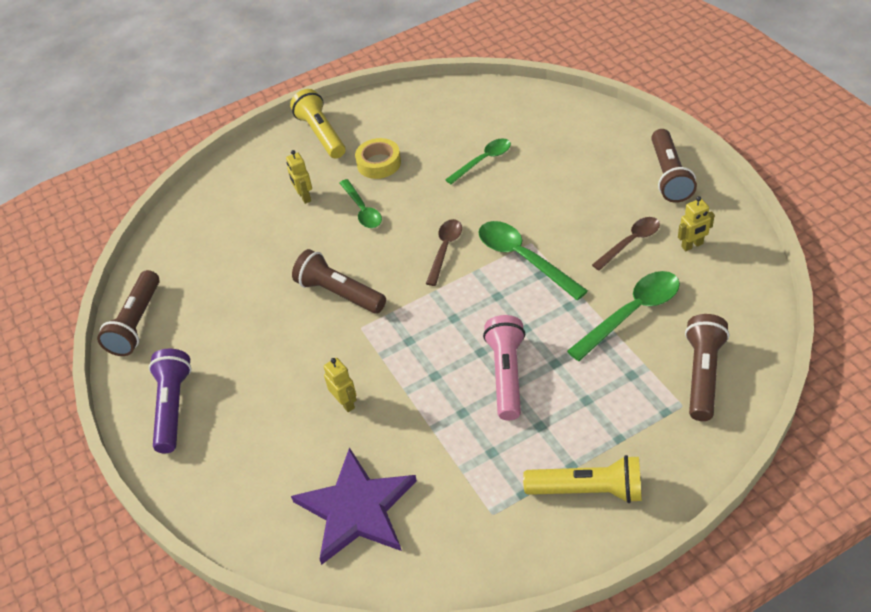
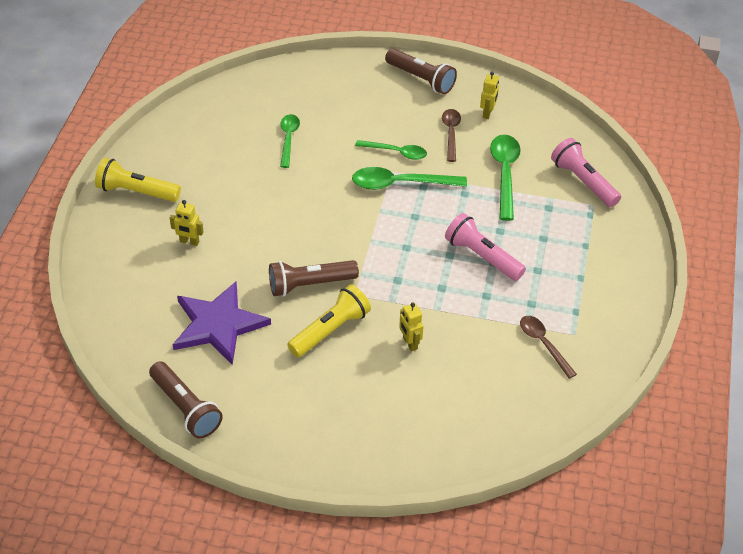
camera: 55 degrees left, 0 degrees up
purple flashlight [149,349,192,453] -> none
purple star [291,447,417,565] -> purple star moved to [172,282,271,365]
yellow robot [324,358,357,412] -> yellow robot turned 120 degrees counterclockwise [399,303,424,352]
green spoon [340,179,382,228] -> green spoon moved to [355,140,427,160]
yellow tape [355,138,401,179] -> none
brown spoon [426,219,462,286] -> brown spoon moved to [520,316,577,379]
yellow flashlight [523,455,642,503] -> yellow flashlight moved to [287,284,371,357]
brown flashlight [685,314,729,421] -> pink flashlight [551,138,621,207]

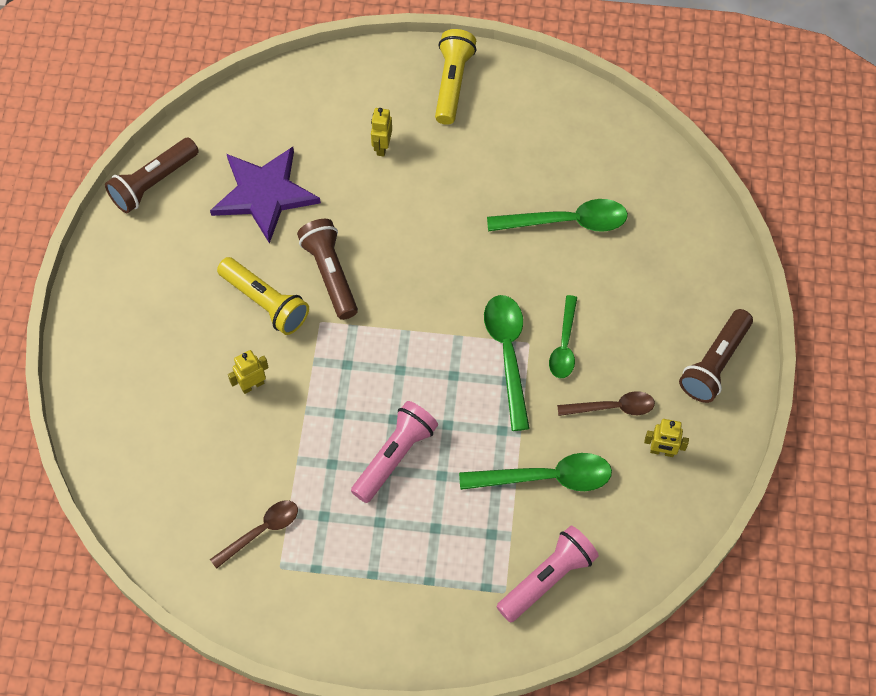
camera: 85 degrees right, 15 degrees up
green spoon [280,114,300,168] -> green spoon [487,199,628,232], size x1.53

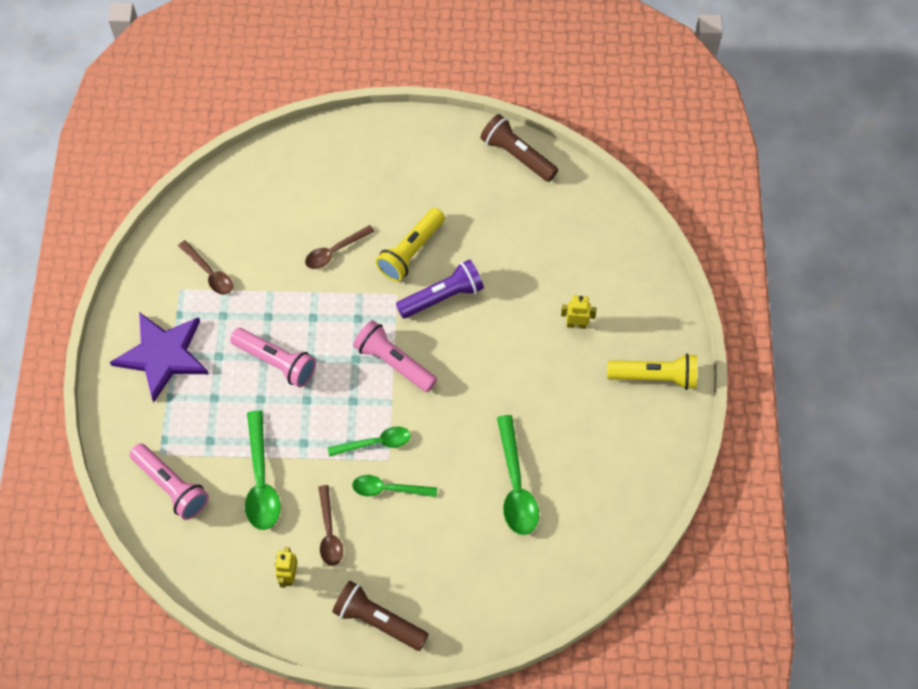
camera: 85 degrees right, 0 degrees up
purple star [210,147,321,244] -> purple star moved to [110,312,209,402]
yellow robot [228,350,269,394] -> brown spoon [305,225,375,269]
brown flashlight [297,219,358,320] -> purple flashlight [396,259,484,318]
green spoon [484,295,530,431] -> green spoon [328,426,411,457], size x0.65
none -> pink flashlight [353,320,437,392]

